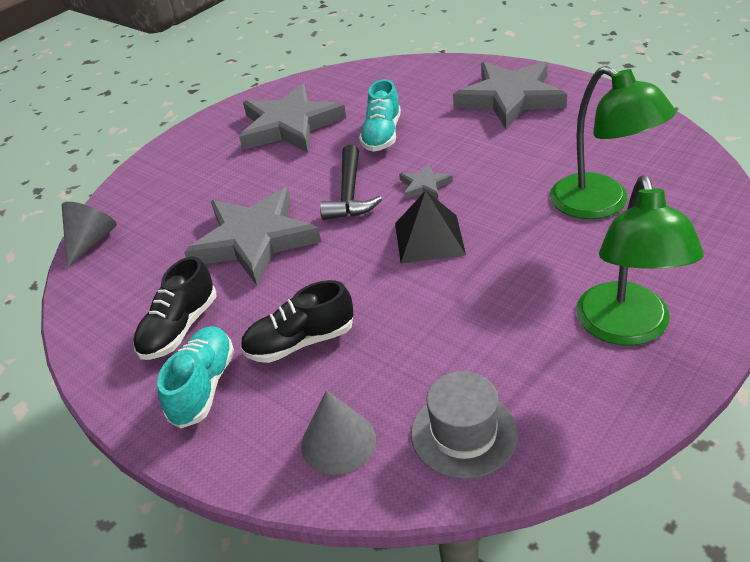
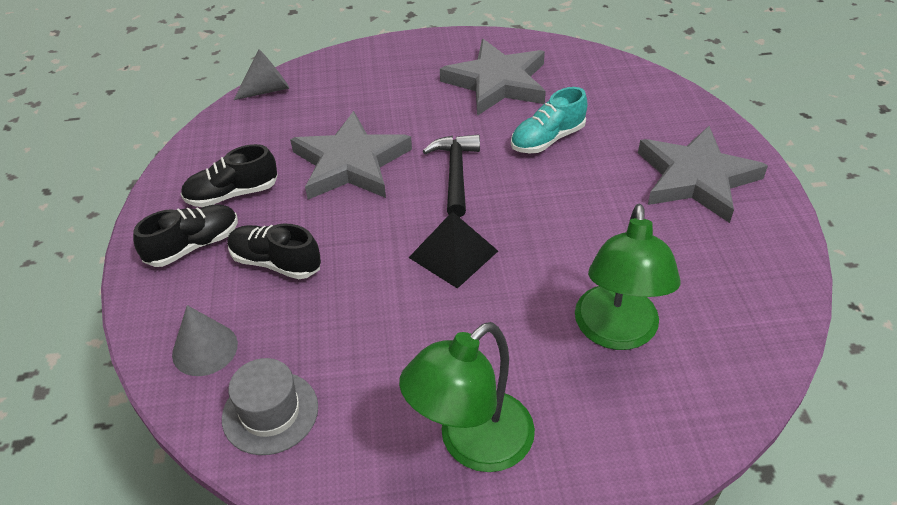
camera: 40 degrees right, 5 degrees up
turquoise shoe [157,326,234,429] -> black shoe [133,204,238,267]
black hammer [320,145,382,220] -> black hammer turned 135 degrees clockwise [423,134,480,218]
grey star [399,164,453,200] -> none

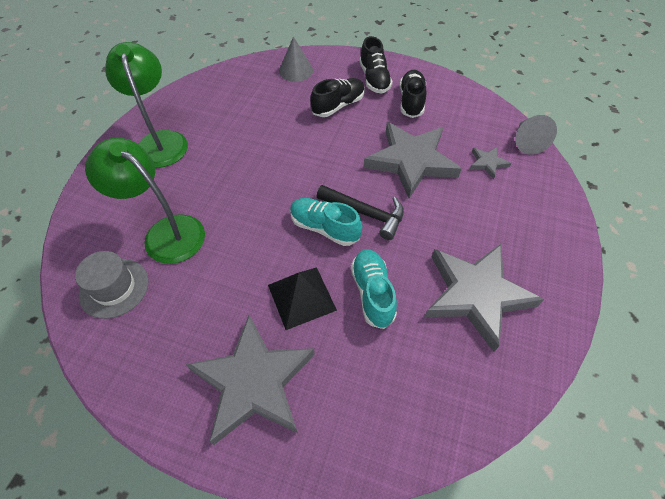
camera: 115 degrees right, 10 degrees up
grey hat [222,358,318,455] -> grey hat moved to [75,251,149,319]
black pyramid [409,212,498,289] -> black pyramid moved to [268,267,337,330]
none -> turquoise shoe [290,198,362,246]
none -> grey star [470,147,511,179]

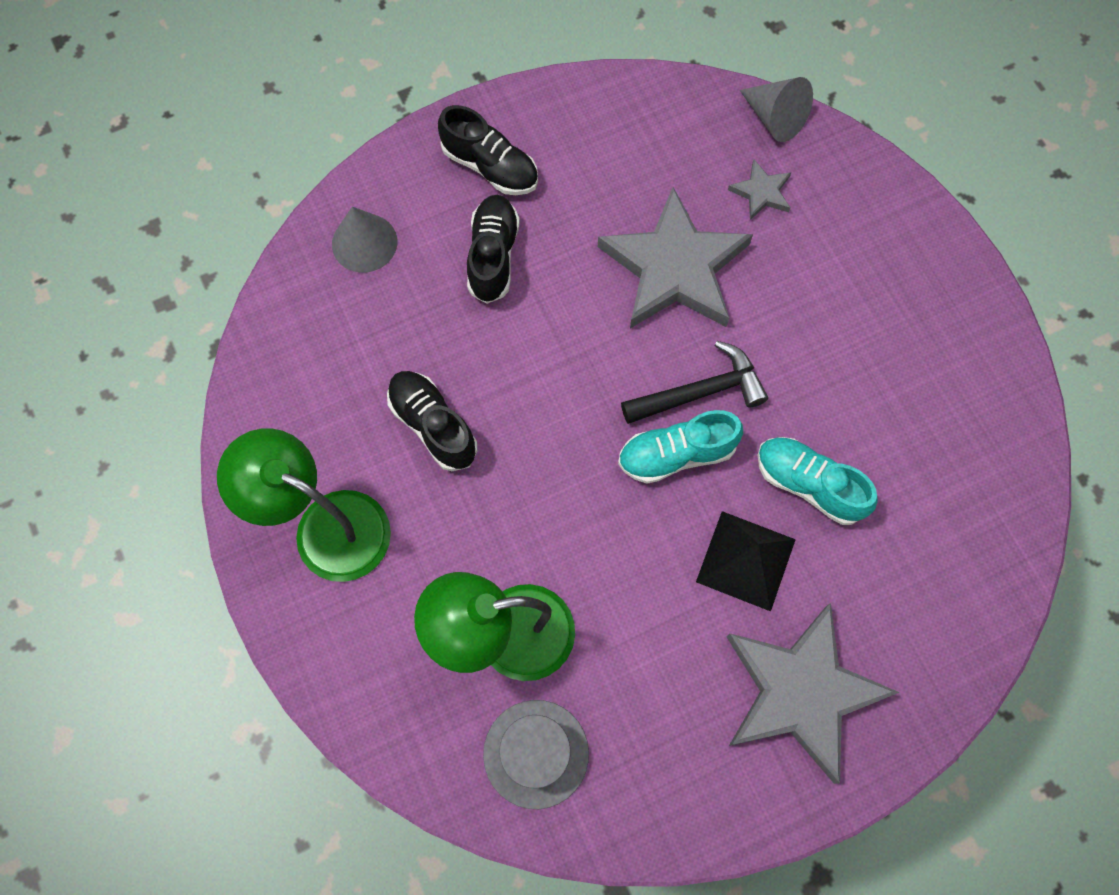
camera: 45 degrees left, 15 degrees up
black shoe [400,70,426,118] -> black shoe moved to [387,371,477,471]
grey star [425,244,544,352] -> none

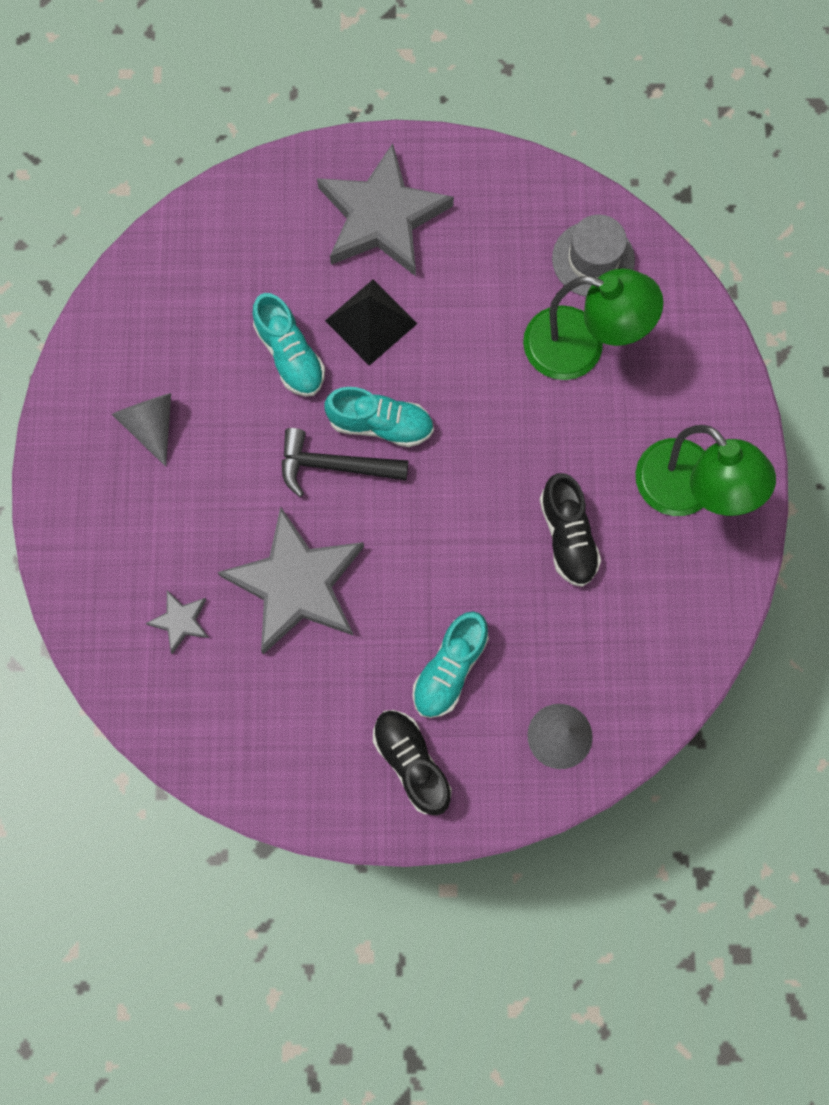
camera: 155 degrees left, 5 degrees up
black shoe [467,195,520,304] -> turquoise shoe [412,611,489,718]
grey cone [740,77,813,142] -> grey cone moved to [112,393,171,467]

